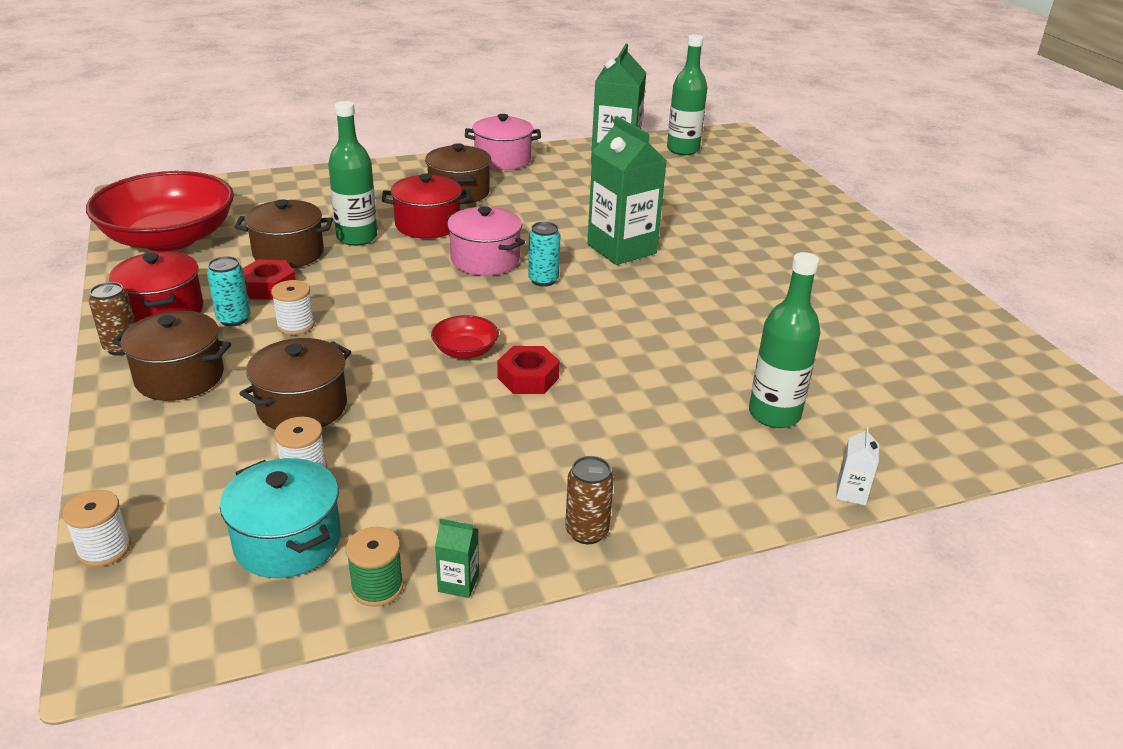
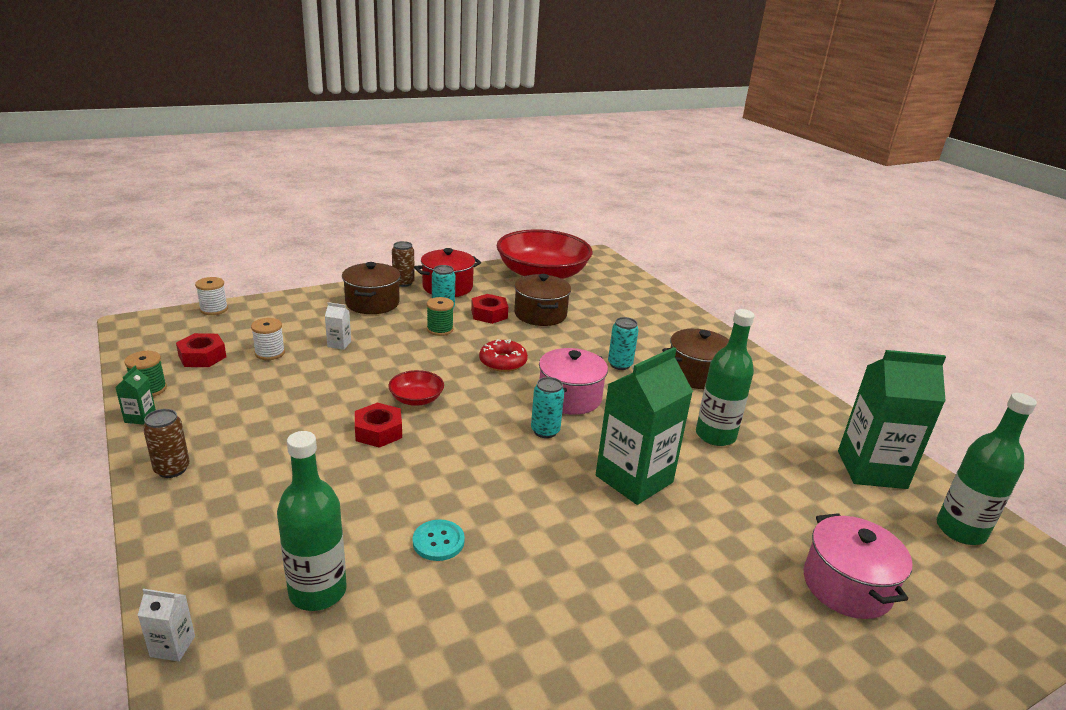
camera: 80 degrees right, 5 degrees down
turquoise pot [220,458,341,578] -> red nut [176,333,226,367]
brown pot [239,338,351,430] -> white carton [325,302,351,350]
white spool [271,280,315,335] -> green spool [427,297,454,336]
green bottle [328,101,377,246] -> green bottle moved to [696,309,755,446]
red pot [382,174,470,239] -> turquoise can [608,317,639,370]
pink pot [465,114,541,170] -> pink pot moved to [804,513,912,619]
none -> turquoise button [413,520,465,561]
none -> red donut [479,339,528,372]

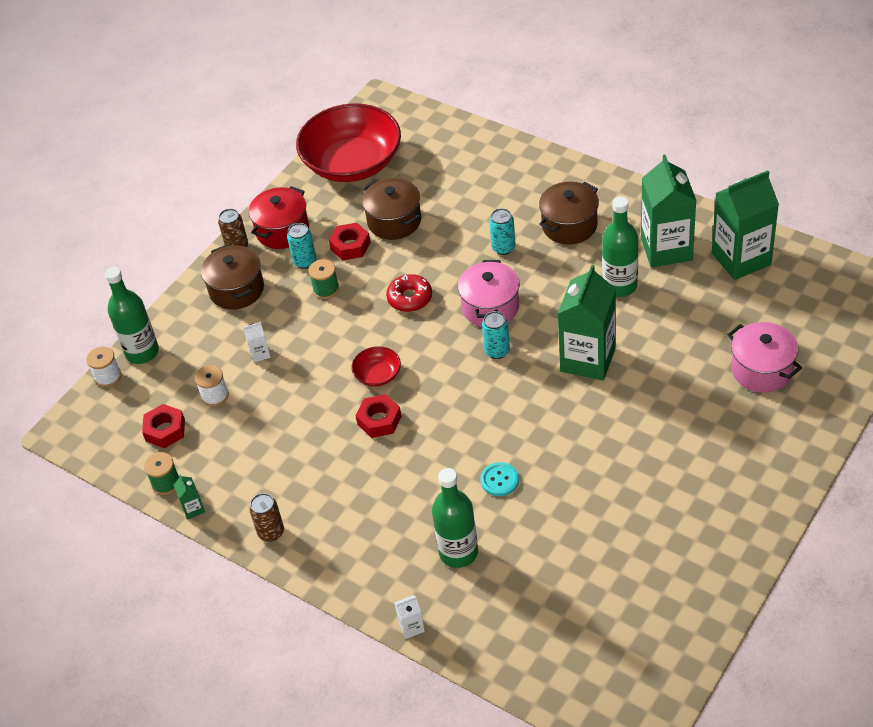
camera: 20 degrees left, 20 degrees up
green bottle [937,393,1037,545] -> green bottle moved to [105,267,159,364]
none -> green carton [641,155,697,267]

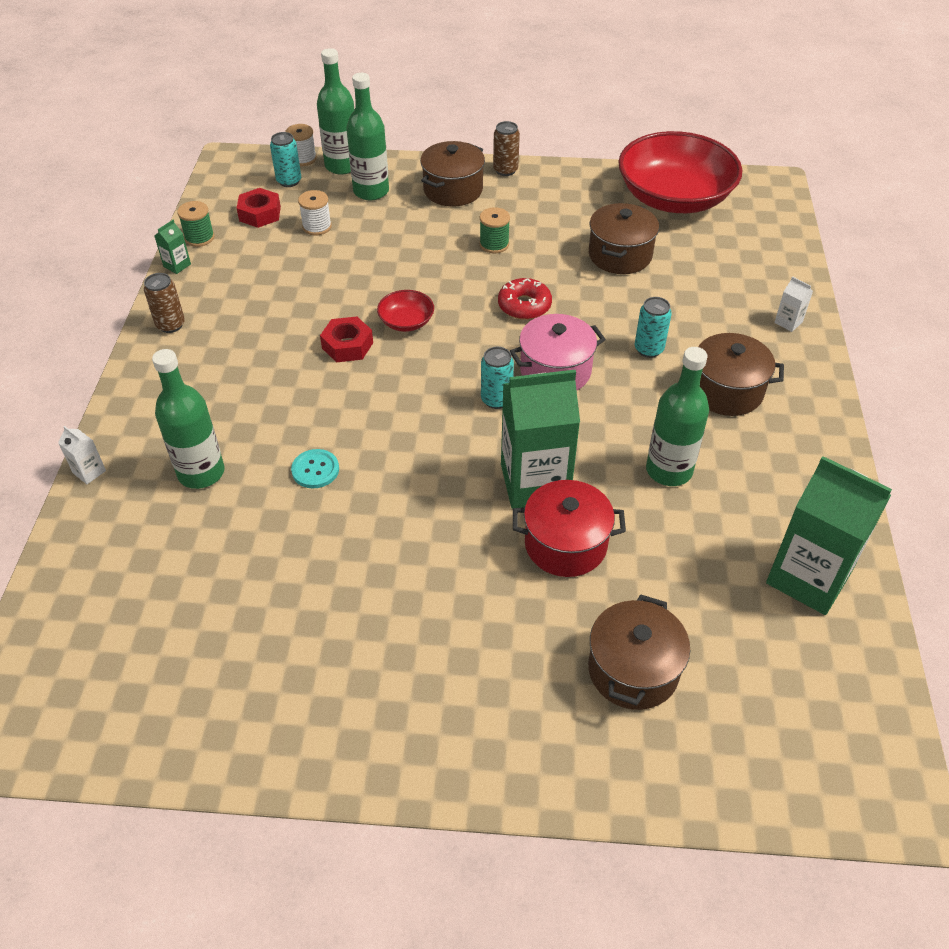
camera: 55 degrees right, 0 degrees up
white carton [243,322,271,363] -> white carton moved to [774,276,813,332]
red pot [249,186,309,249] -> red pot moved to [513,480,626,577]
turquoise can [287,223,316,269] -> turquoise can moved to [270,132,301,187]
red nut [329,223,371,260] -> none
green carton [641,155,697,267] -> none
pink pot [727,322,802,393] -> brown pot [588,594,690,710]
none -> green bottle [347,73,389,201]

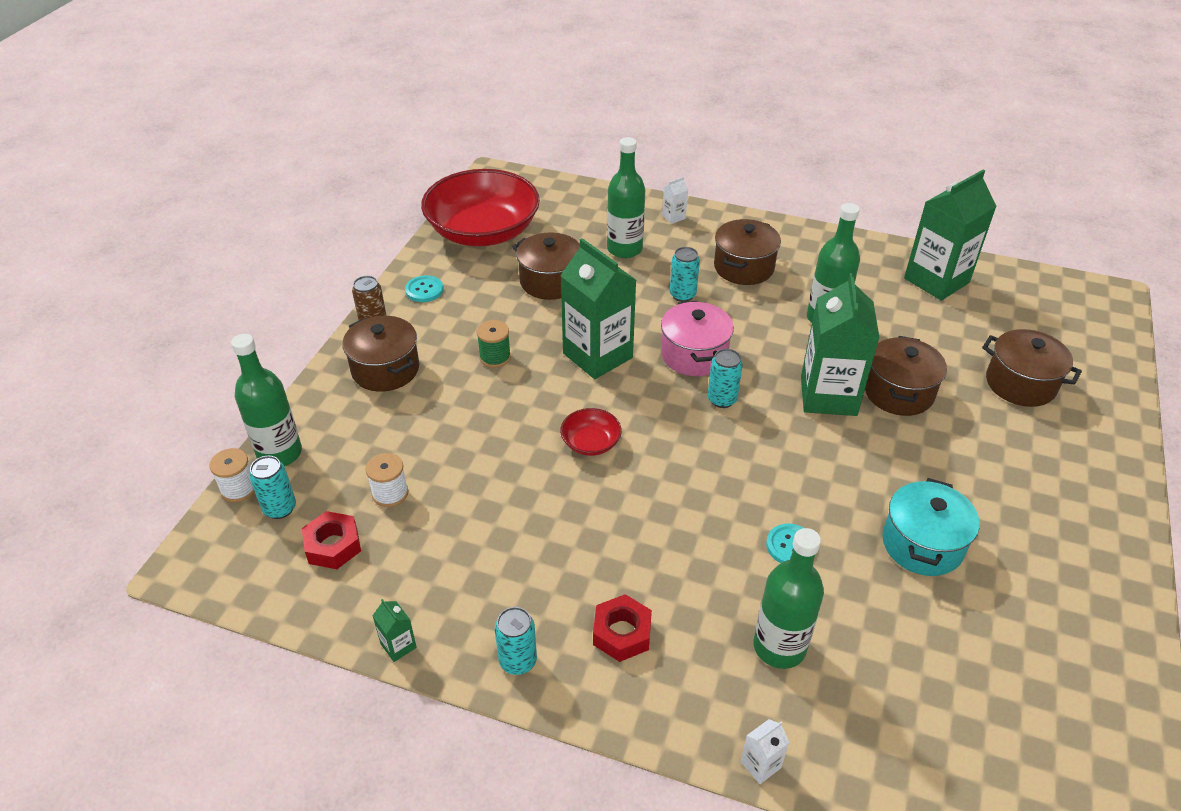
camera: 75 degrees left, 5 degrees down
brown can [144,273,185,333] -> turquoise can [495,607,537,675]
green spool [177,201,215,247] -> none
red nut [320,316,373,362] -> red nut moved to [593,594,652,662]
green bottle [347,73,389,201] -> green bottle moved to [607,137,645,258]
red donut [498,278,552,320] -> green carton [560,238,636,379]
red pot [513,480,626,577] -> brown pot [865,336,947,416]
none -> turquoise button [405,275,443,302]
none -> turquoise pot [882,478,980,576]

